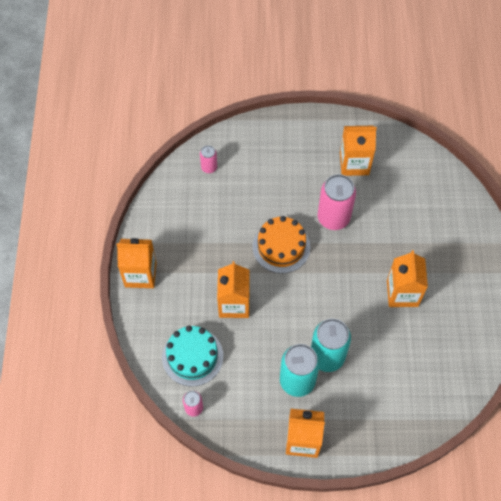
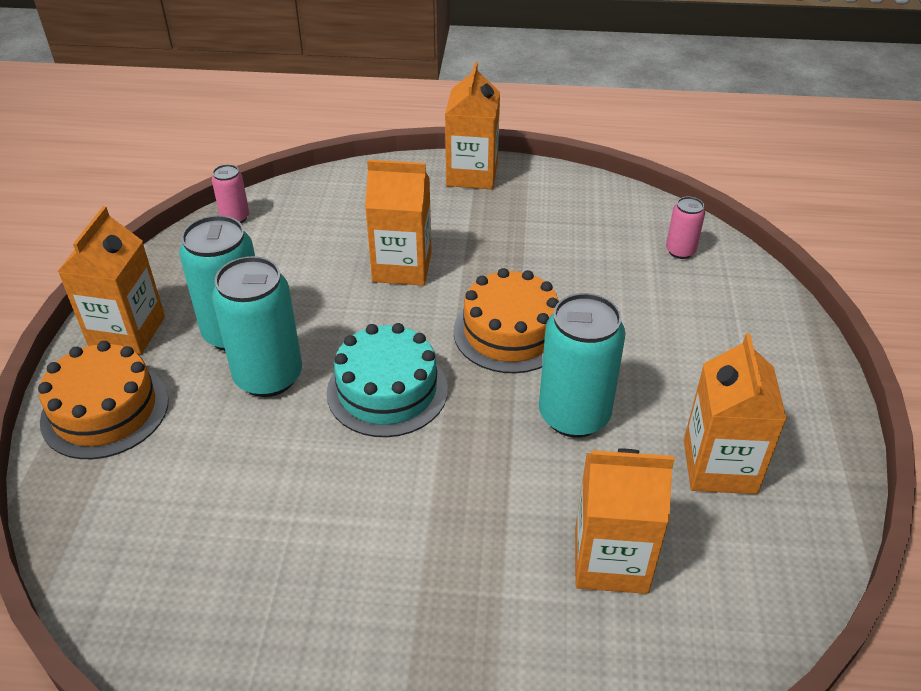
camera: 95 degrees right, 20 degrees down
turquoise cake [162,326,223,386] -> turquoise cake moved to [327,323,448,437]
pink can [318,174,356,230] -> turquoise can [539,293,625,438]
orange carton [387,250,428,307] -> orange carton moved to [575,449,675,594]
none -> orange cake [38,341,169,459]

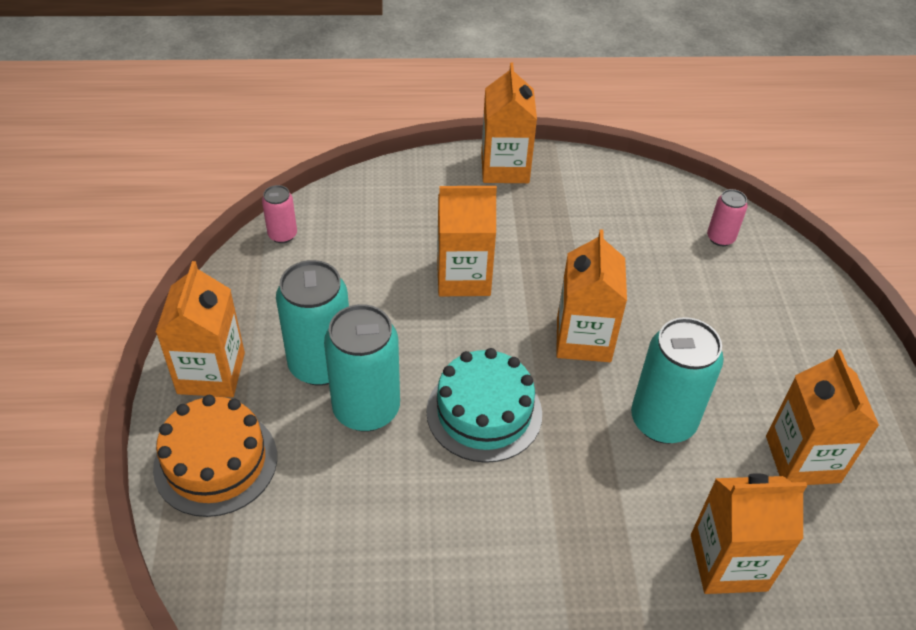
camera: 10 degrees left, 5 degrees up
orange cake [453,268,559,373] -> orange carton [556,229,627,362]

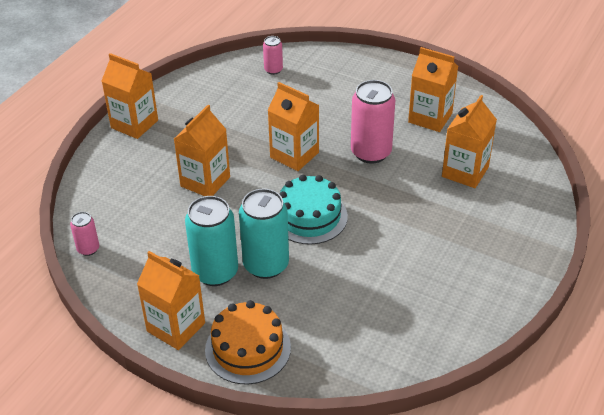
camera: 55 degrees left, 5 degrees down
turquoise can [631,317,724,444] -> pink can [351,80,395,164]

